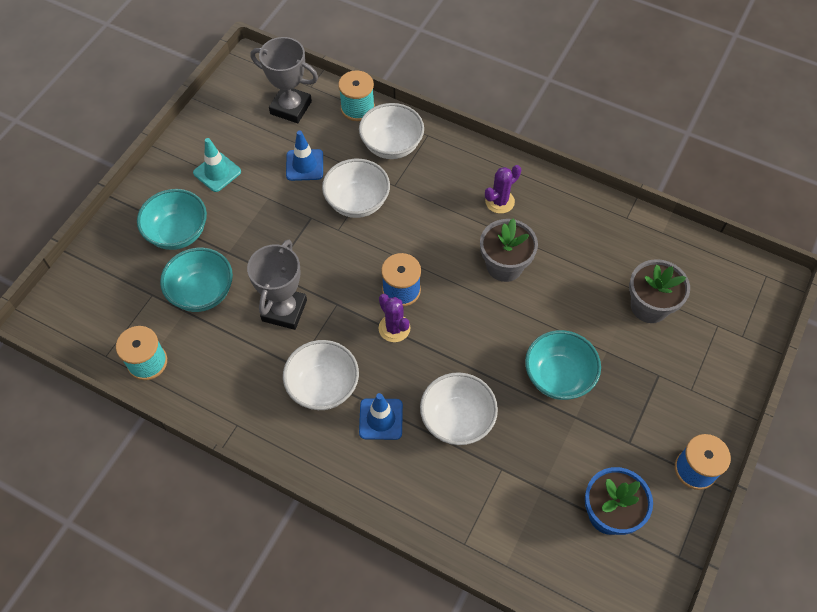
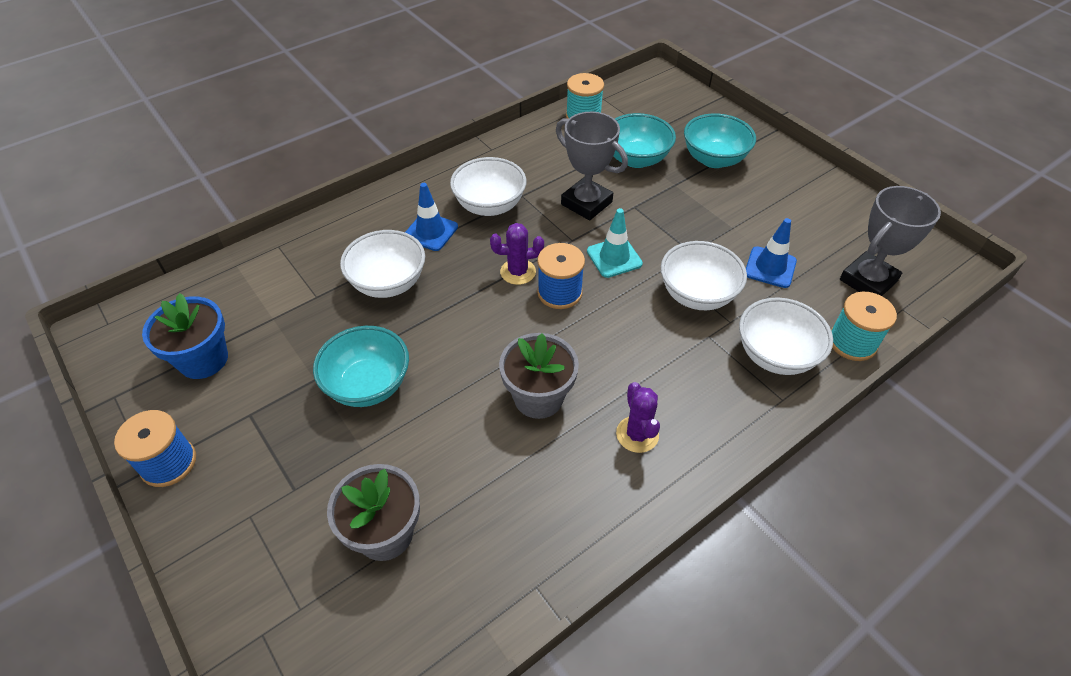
camera: 115 degrees right, 10 degrees down
turquoise traffic cone [193,138,241,192] -> turquoise traffic cone moved to [587,208,643,278]

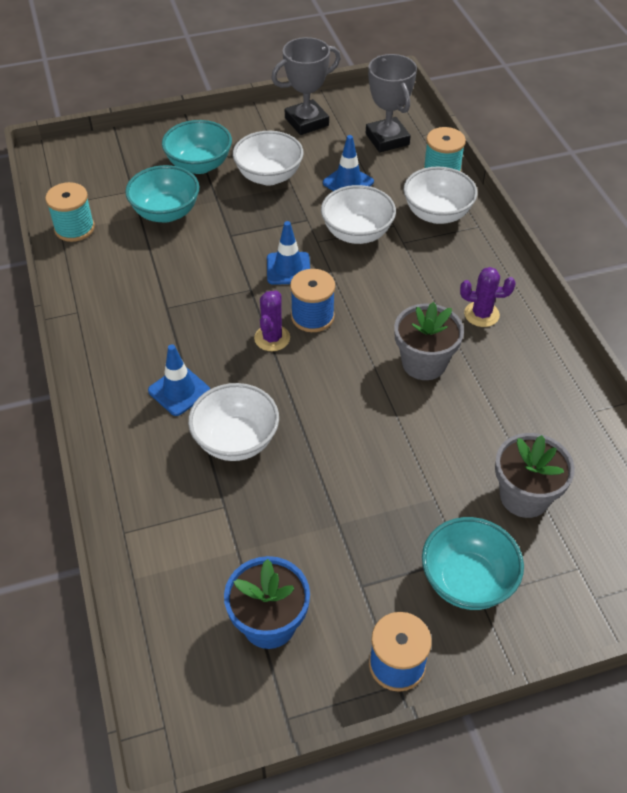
camera: 70 degrees left, 0 degrees up
turquoise bowl [313,326,409,407] -> turquoise bowl moved to [422,517,524,610]
white bowl [450,157,526,216] -> white bowl moved to [233,131,304,186]
grey trophy [556,112,628,221] -> grey trophy moved to [271,37,341,135]
turquoise traffic cone [587,208,643,278] -> blue traffic cone [267,221,310,285]

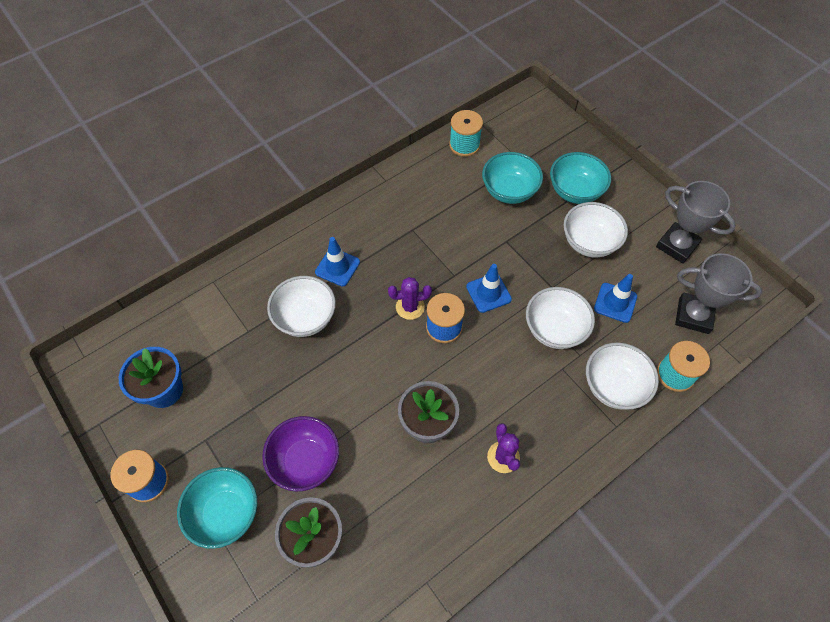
camera: 70 degrees right, 10 degrees up
grey trophy [366,54,417,152] -> grey trophy turned 60 degrees clockwise [675,253,762,334]
none -> purple bowl [262,416,339,491]

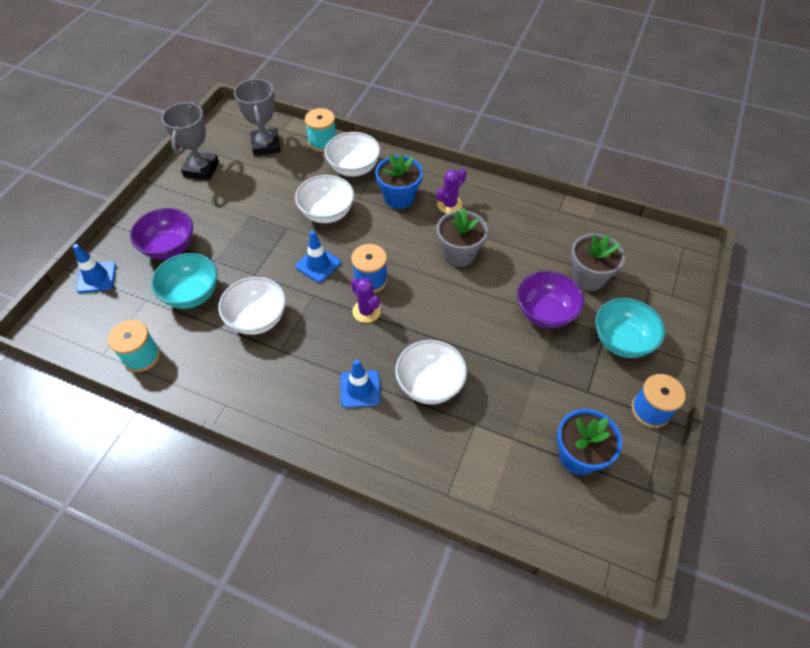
camera: 120 degrees left, 5 degrees down
turquoise bowl [550,152,611,204] -> purple bowl [130,208,193,259]
white bowl [564,202,628,258] -> white bowl moved to [218,277,286,335]
blue traffic cone [594,274,637,323] -> blue traffic cone moved to [73,244,116,293]
none -> blue flower pot [375,153,423,209]

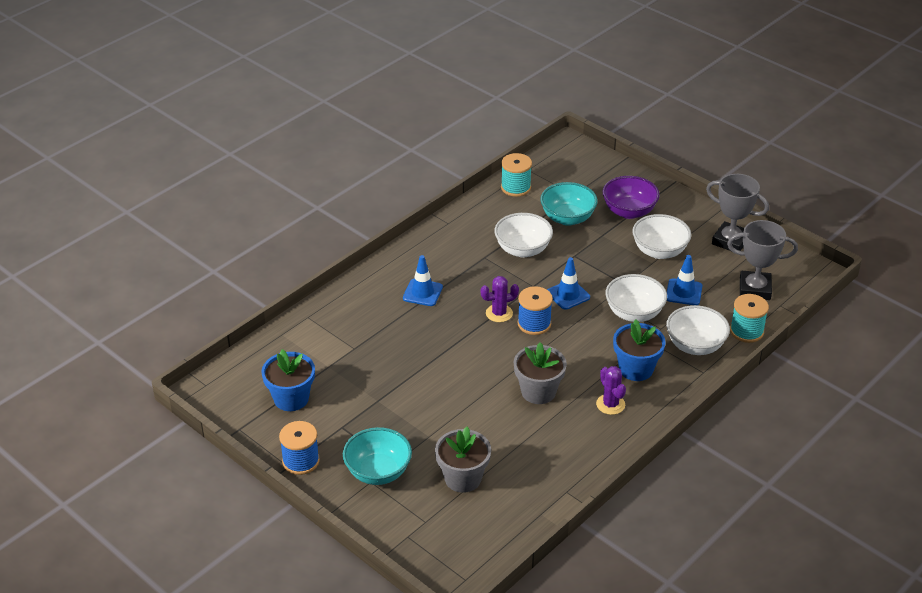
camera: 110 degrees right, 15 degrees down
blue traffic cone [73,244,116,293] -> blue traffic cone moved to [667,255,702,305]
white bowl [395,340,467,404] -> white bowl moved to [632,214,691,259]
purple bowl [517,271,584,328] -> none

